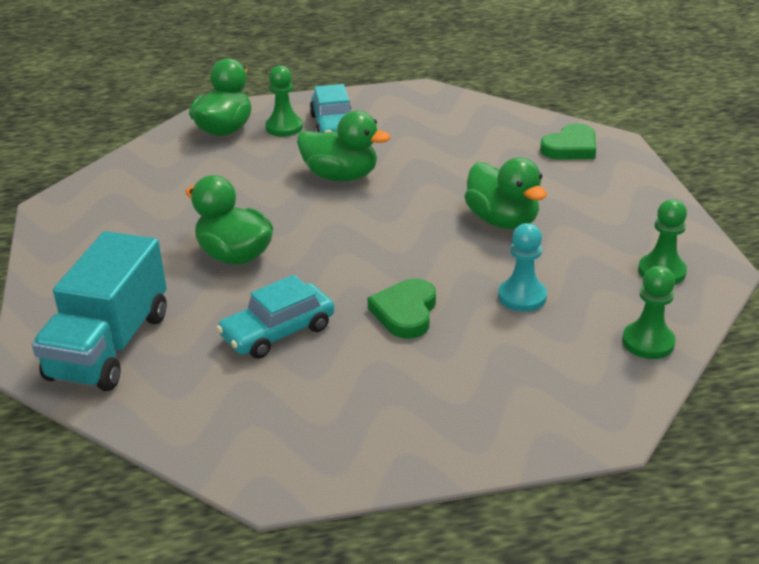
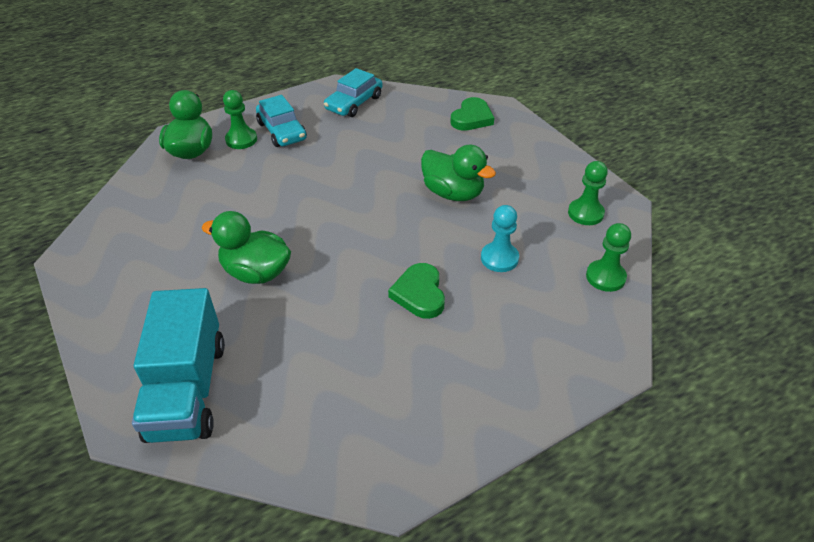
camera: 20 degrees left, 10 degrees up
turquoise car [217,275,334,359] -> turquoise car moved to [324,68,382,117]
green duck [297,111,390,182] -> none

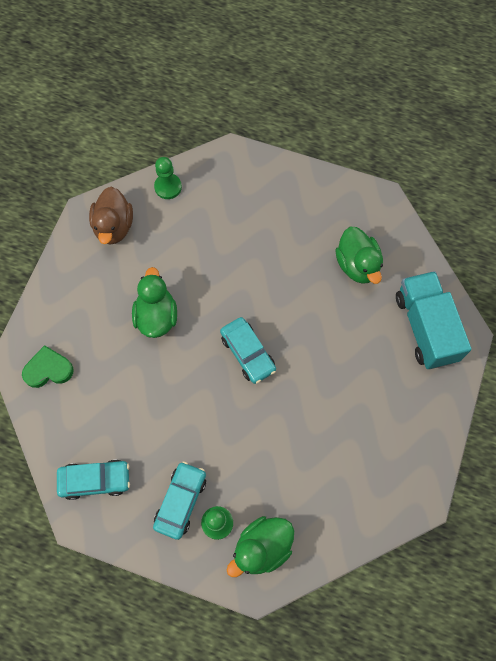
camera: 130 degrees left, 25 degrees up
turquoise truck [132,288,225,443] -> turquoise truck turned 60 degrees counterclockwise [396,271,472,369]
green duck [202,211,291,284] -> green duck moved to [335,227,383,284]
green heart [388,263,445,319] -> none
turquoise pawn [481,205,519,272] -> none
green pawn [568,161,608,225] -> brown duck [89,187,133,245]
none -> turquoise car [220,317,276,384]

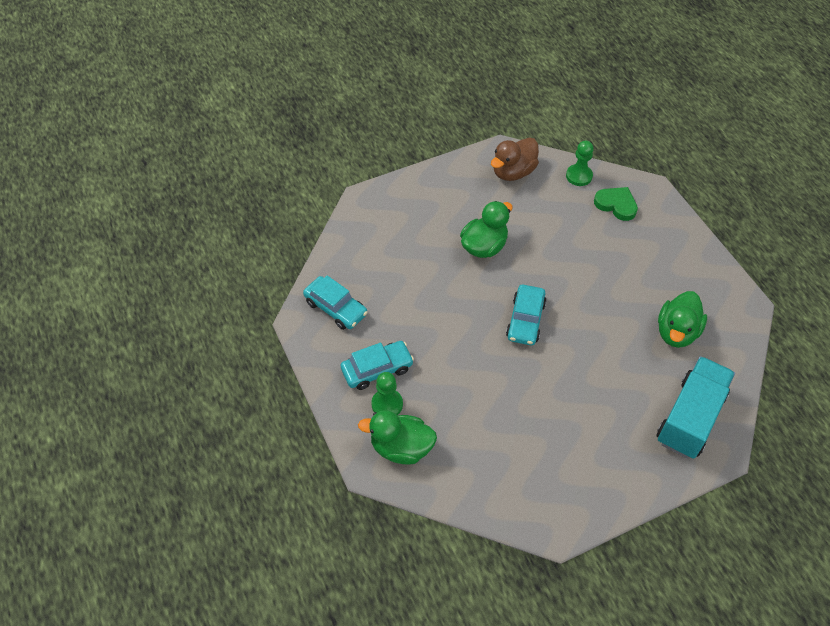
camera: 45 degrees right, 15 degrees down
green heart [22,345,74,388] -> green heart moved to [594,187,638,221]

